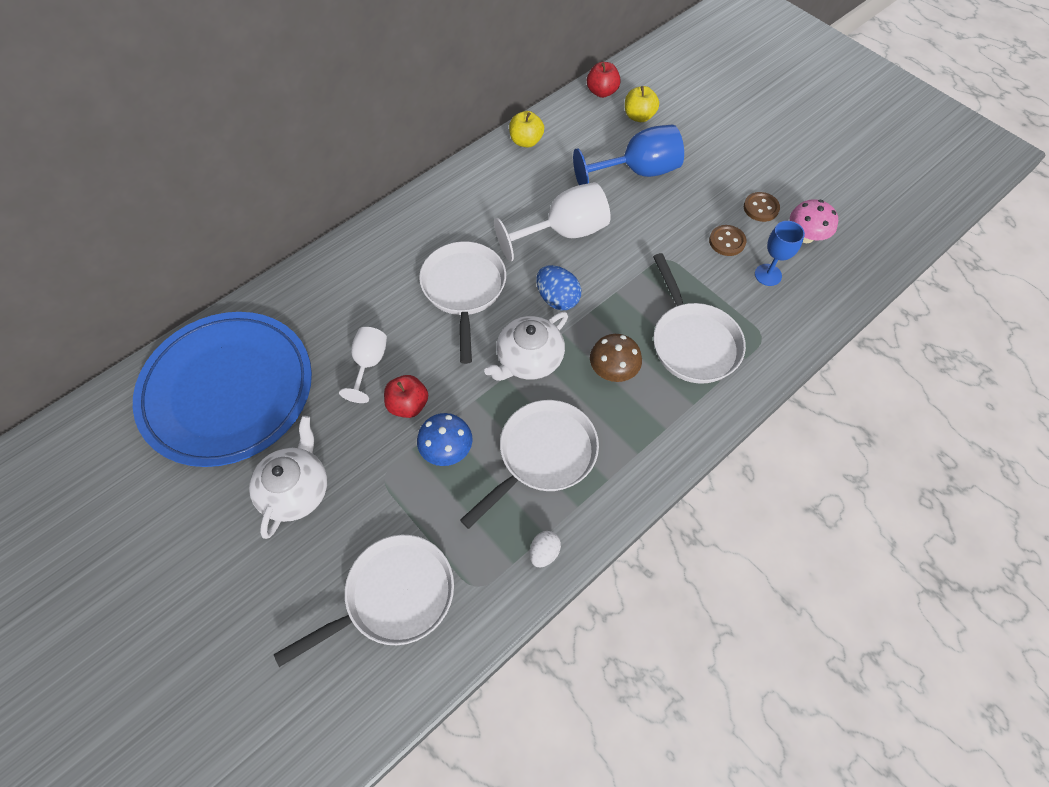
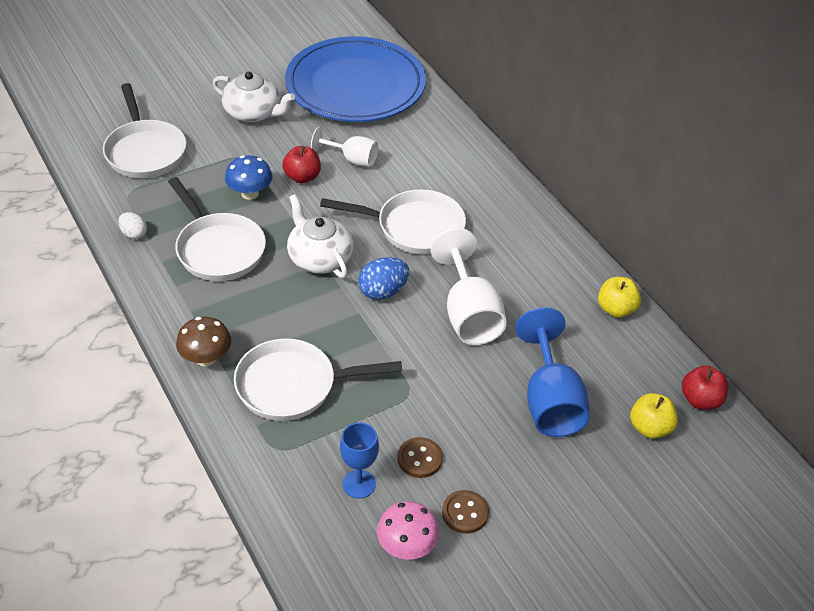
camera: 100 degrees right, 15 degrees down
brown mushroom [590,334,642,382] -> brown mushroom moved to [176,317,231,366]

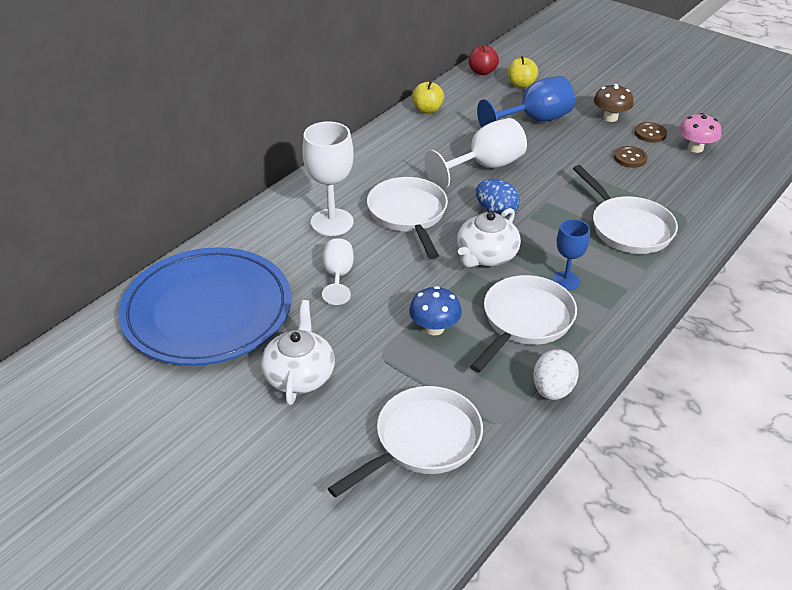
camera: 110 degrees left, 5 degrees down
white egg [118,212,147,239] -> white egg [533,349,579,400], size x1.59
brown mushroom [176,317,231,366] -> brown mushroom moved to [594,84,634,122]
red apple [282,146,321,183] -> none
blue goblet [340,422,379,499] -> blue goblet moved to [552,219,590,290]
none -> white goblet [302,121,354,236]

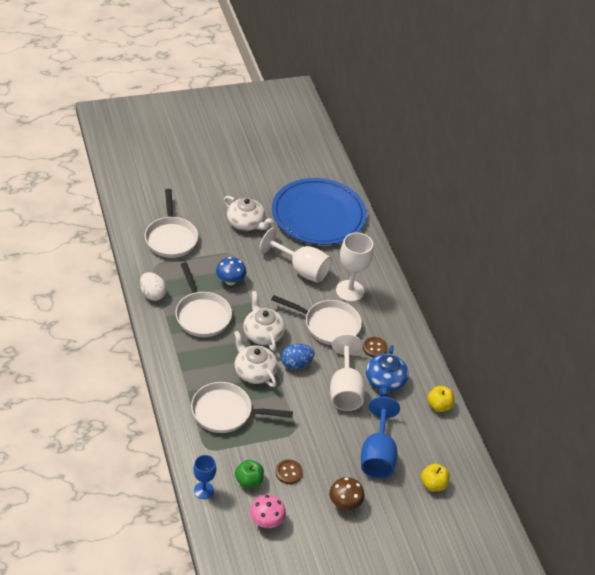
camera: 120 degrees right, 5 degrees up
white goblet [322,238,354,305] -> white goblet [259,228,332,283], size x1.66
red apple [469,44,499,75] -> none
blue goblet [552,219,590,290] -> blue goblet moved to [193,455,216,499]
brown button [635,122,667,142] -> brown button moved to [363,337,387,357]
none -> white teapot [234,331,278,387]
none -> green apple [235,460,264,488]
none -> blue teapot [366,345,409,397]

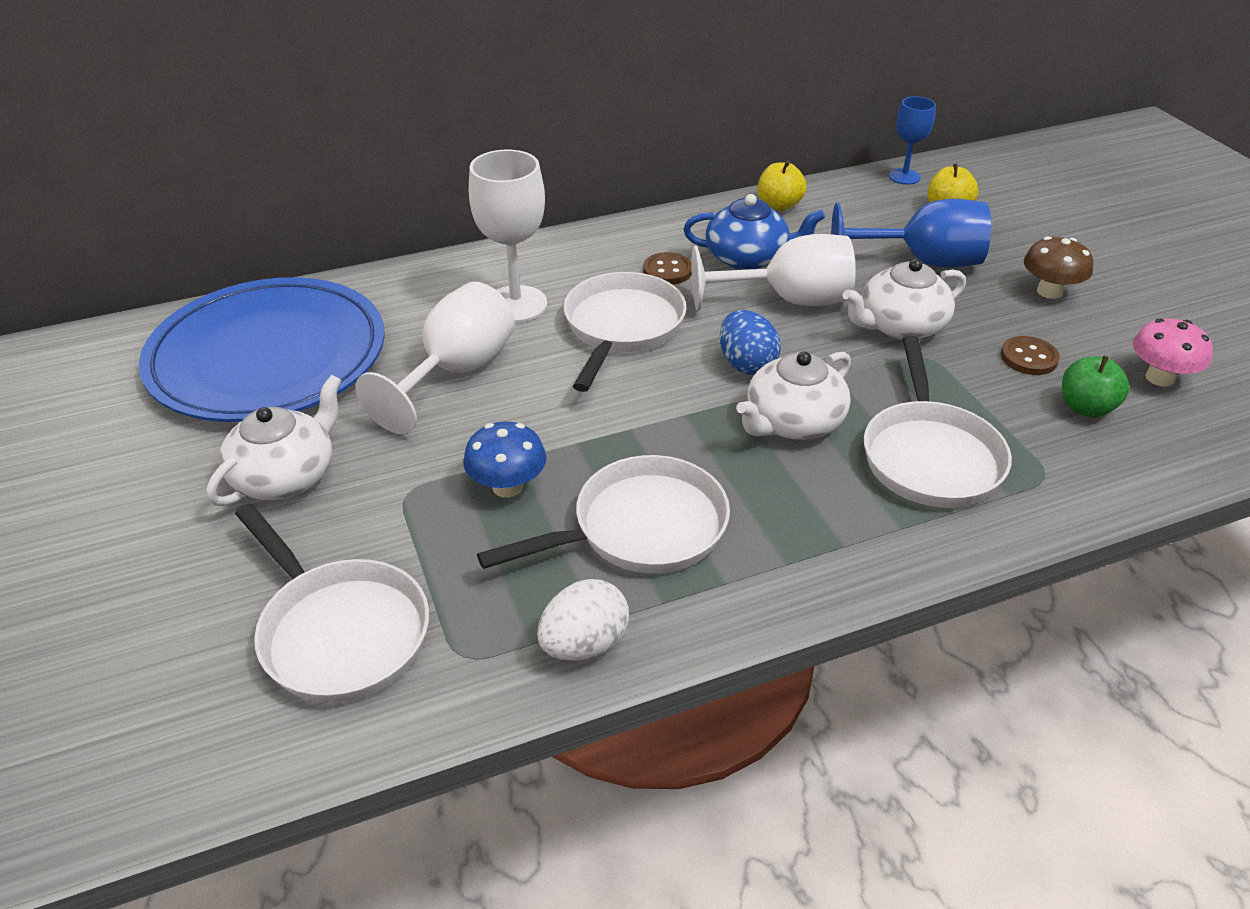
camera: 90 degrees left, 5 degrees down
white pan [145,189,198,258] -> white pan turned 60 degrees clockwise [235,503,429,703]
blue goblet [193,455,216,499] -> blue goblet moved to [889,96,936,185]
white teapot [243,291,285,351] -> white teapot moved to [843,259,966,340]

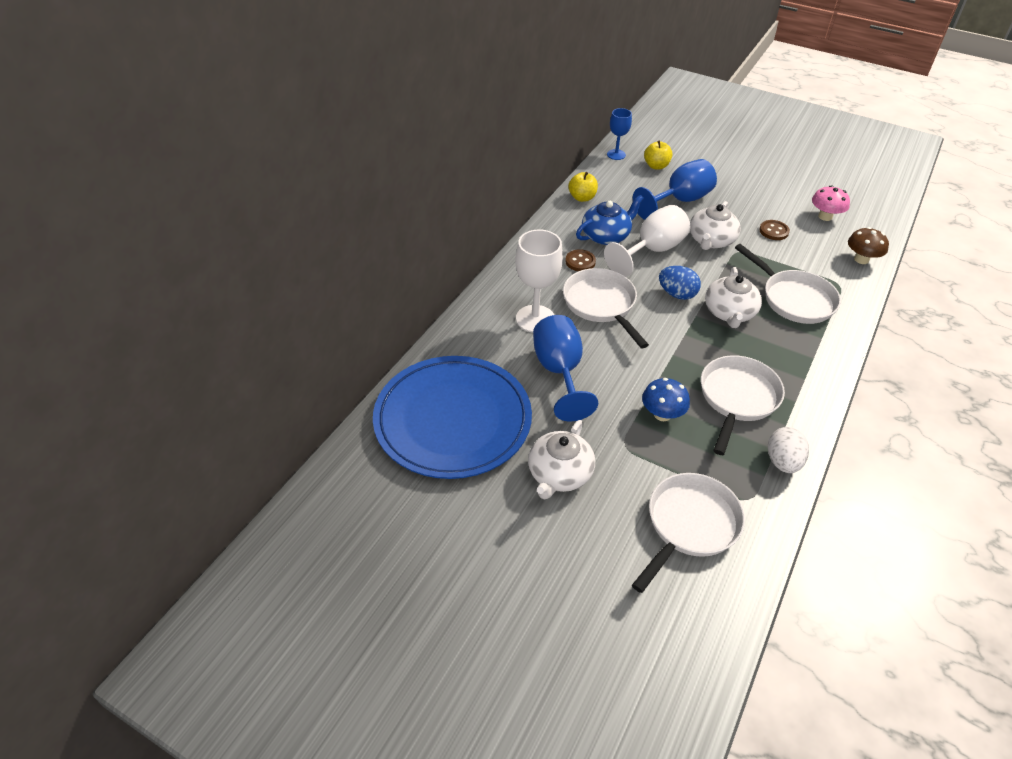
camera: 40 degrees left, 5 degrees up
white teapot [206,375,342,506] -> white teapot turned 150 degrees counterclockwise [528,420,595,500]
white pan [235,503,429,703] -> white pan turned 60 degrees counterclockwise [632,473,745,593]
white goblet [355,281,515,434] -> blue goblet [533,315,598,421]
brown mushroom [1024,236,1093,299] -> brown mushroom moved to [848,227,889,264]
green apple [1062,356,1130,418] -> none

